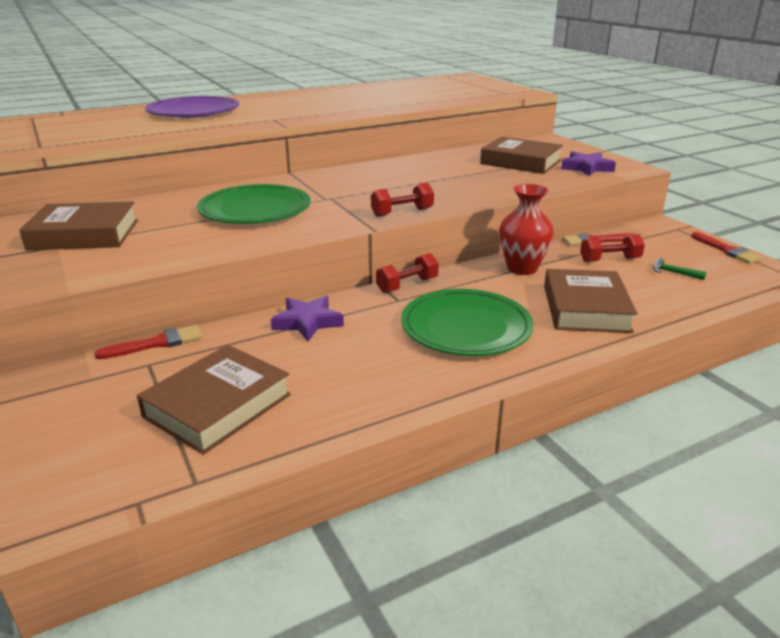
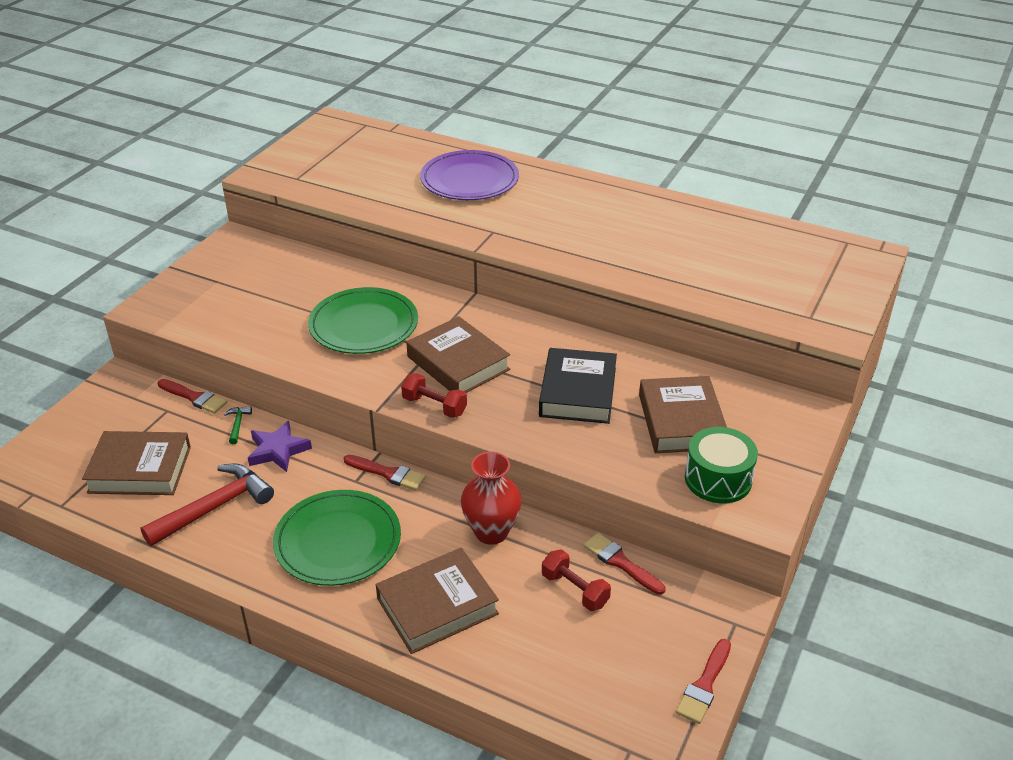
camera: 55 degrees right, 10 degrees up
brown book [19,201,138,250] -> brown book moved to [407,316,510,393]
red dumbbell [376,253,439,293] -> red brush [344,455,426,491]
purple star [561,151,616,176] -> green drum [685,427,758,503]
green hammer [653,258,706,280] -> green hammer moved to [224,406,252,444]
none -> red hammer [141,463,274,546]
none -> black book [539,348,617,424]

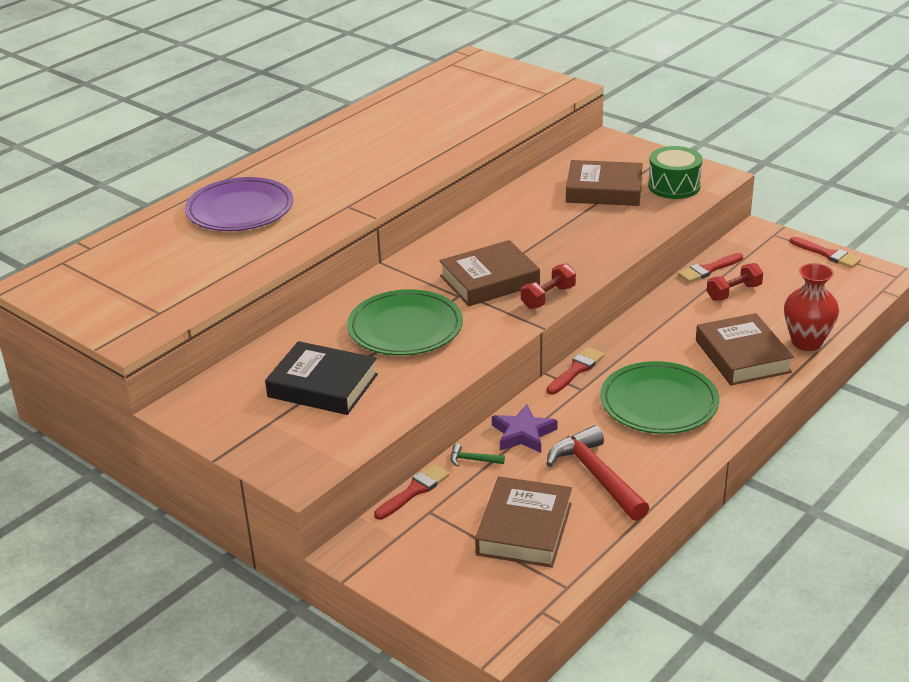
camera: 75 degrees left, 5 degrees down
red vase [461,452,522,545] -> red vase moved to [784,263,839,351]
black book [539,348,617,424] -> black book moved to [265,341,378,415]

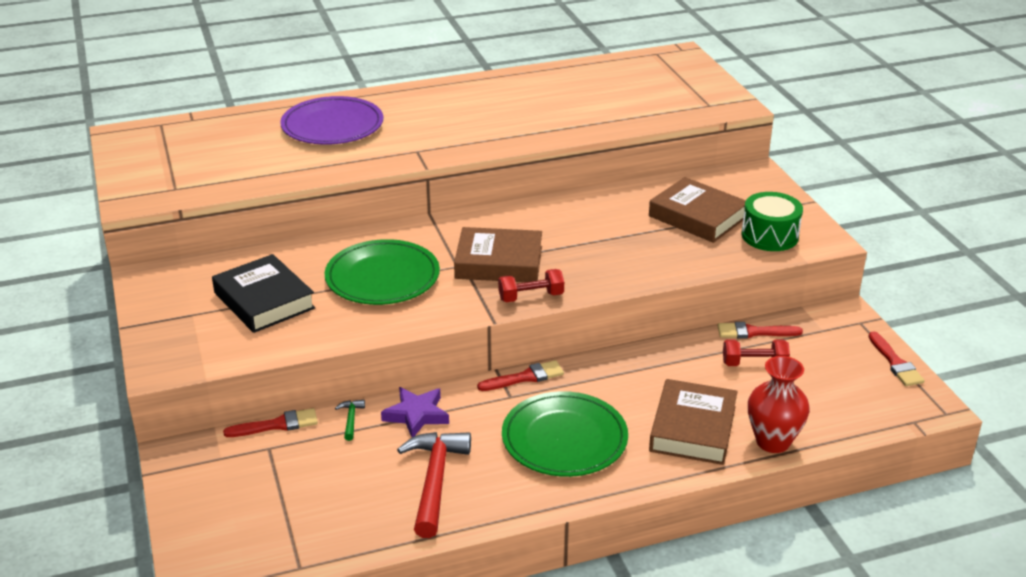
camera: 30 degrees right, 0 degrees up
green hammer [450,444,505,467] -> green hammer turned 45 degrees clockwise [335,400,365,441]
brown book [475,476,572,568] -> none

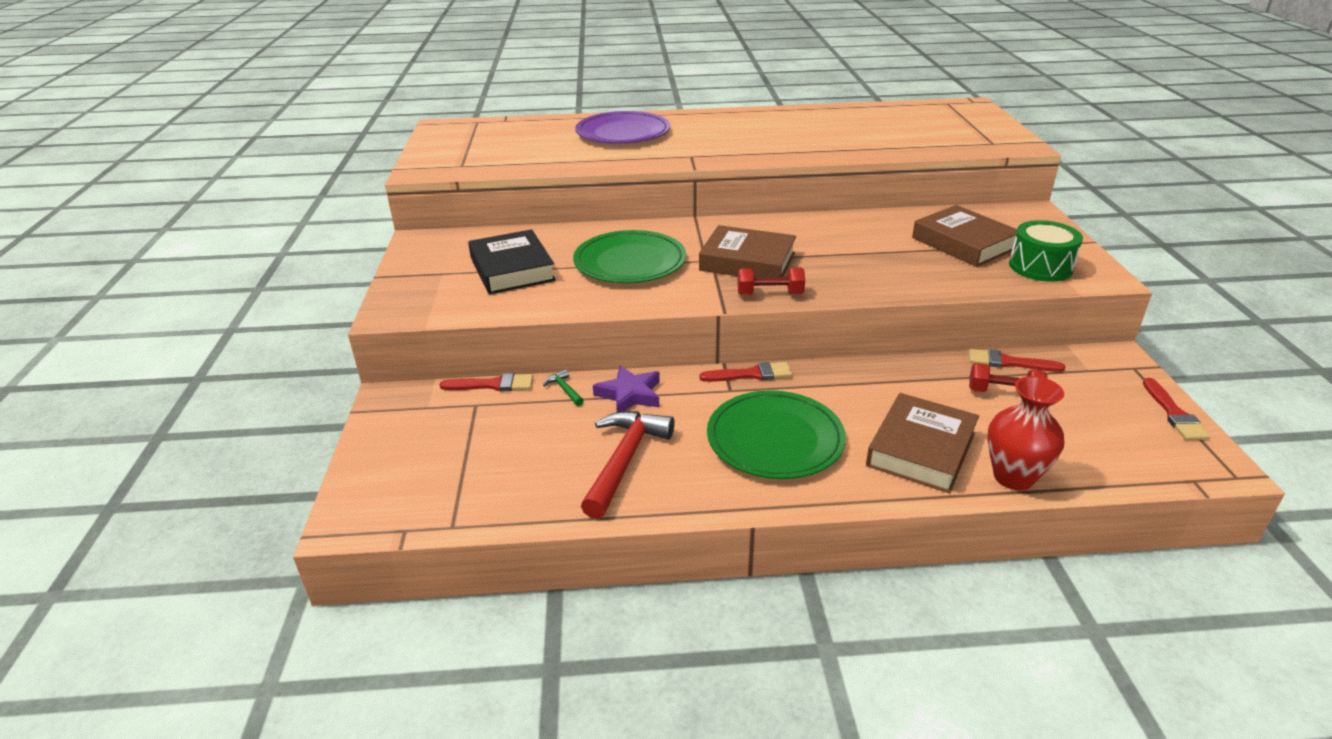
camera: 15 degrees right, 0 degrees up
green hammer [335,400,365,441] -> green hammer turned 45 degrees counterclockwise [543,369,584,406]

